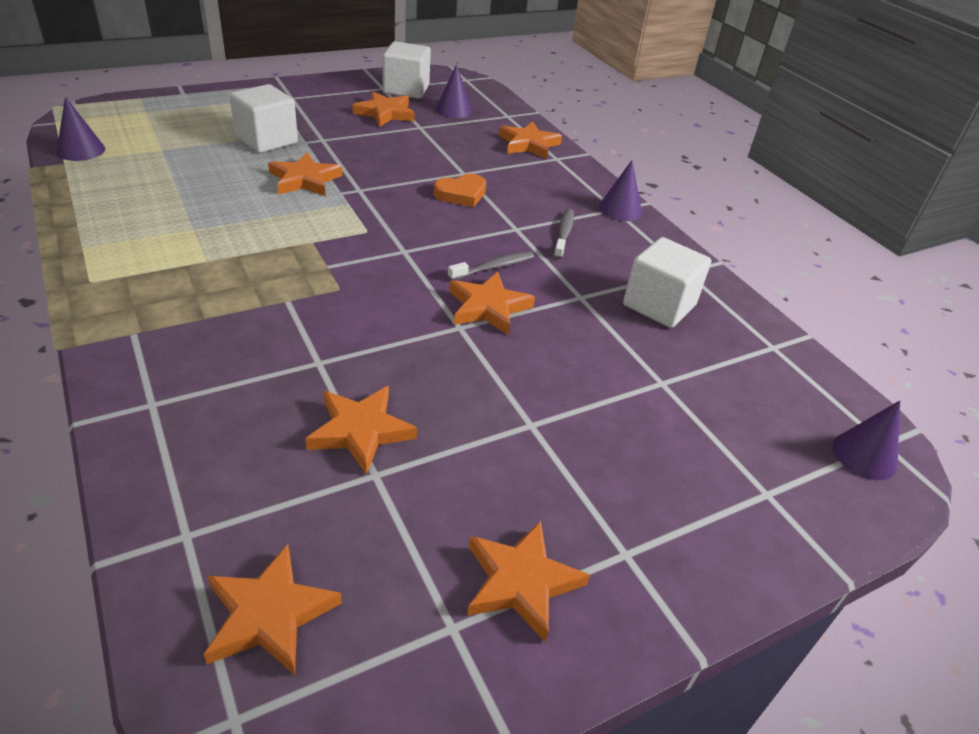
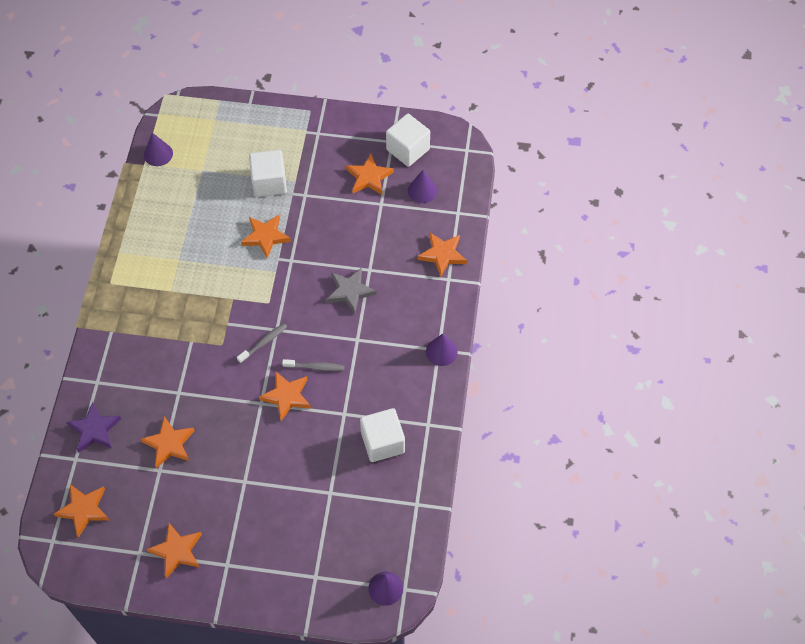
camera: 40 degrees right, 20 degrees up
orange heart [434,174,486,207] -> grey star [326,268,377,314]
grey toothbrush [554,209,574,259] -> grey toothbrush moved to [237,323,287,363]
none -> purple star [66,402,121,453]

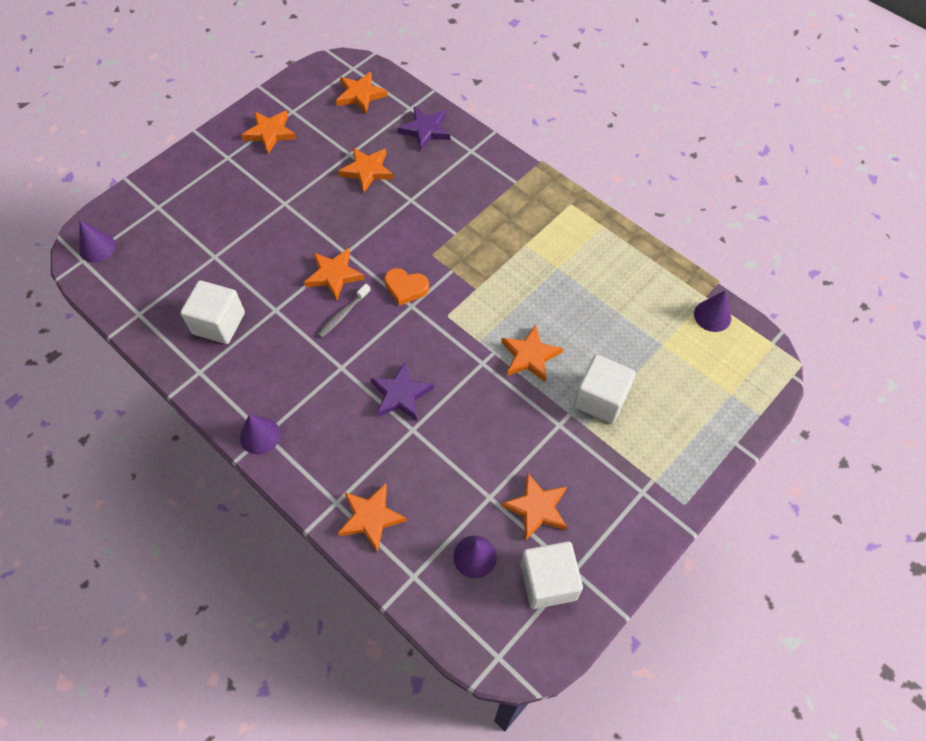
camera: 125 degrees right, 0 degrees up
grey toothbrush [237,323,287,363] -> orange heart [384,268,429,306]
grey star [326,268,377,314] -> purple star [370,362,434,421]

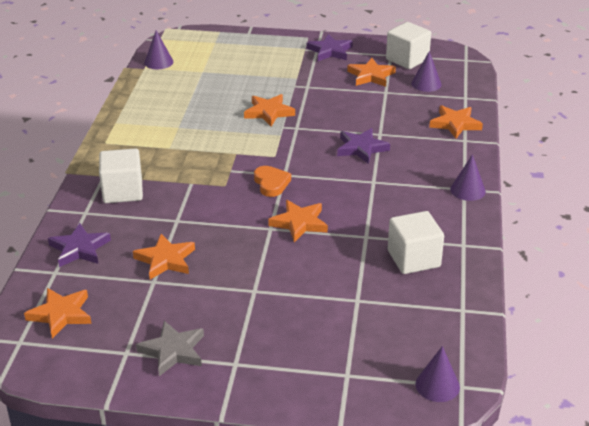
camera: 125 degrees left, 25 degrees down
orange star [241,111,296,154] -> grey star [136,321,204,376]
grey toothbrush [318,284,371,338] -> none
white cube [574,355,636,424] -> white cube moved to [99,148,143,203]
none -> purple star [307,34,353,61]

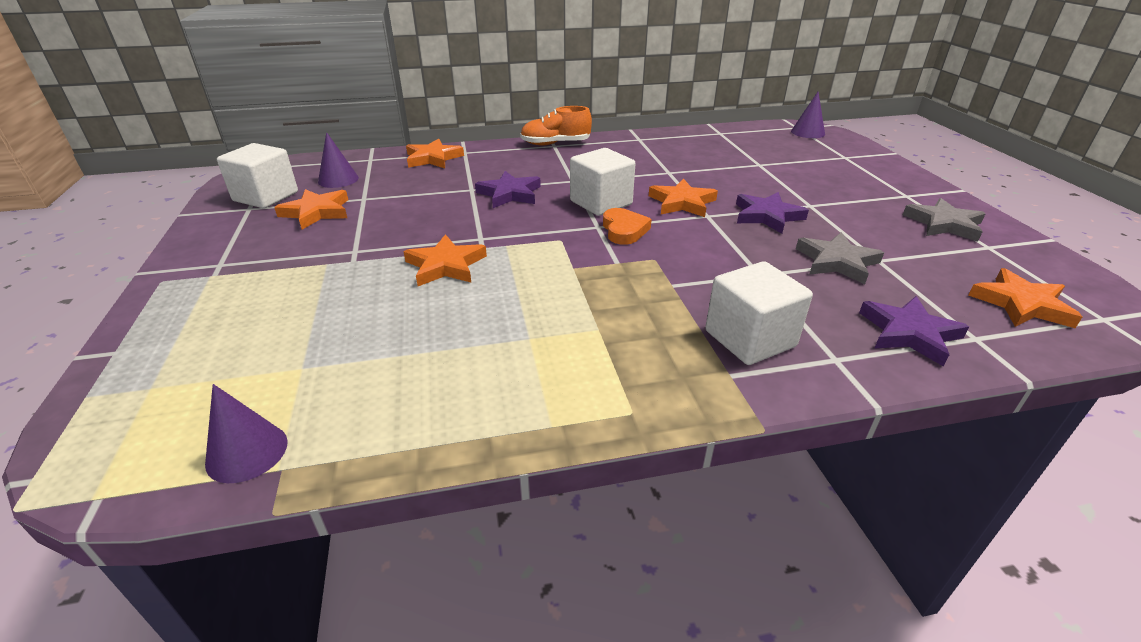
camera: 110 degrees left, 0 degrees up
orange star [133,234,195,279] -> grey star [796,232,884,284]
orange heart [254,166,291,197] -> orange heart turned 120 degrees clockwise [603,208,652,245]
purple star [307,34,353,61] -> purple star moved to [736,192,809,234]
white cube [388,211,444,274] -> white cube moved to [570,148,635,216]
purple cone [450,154,486,201] -> orange shoe [520,106,592,146]

